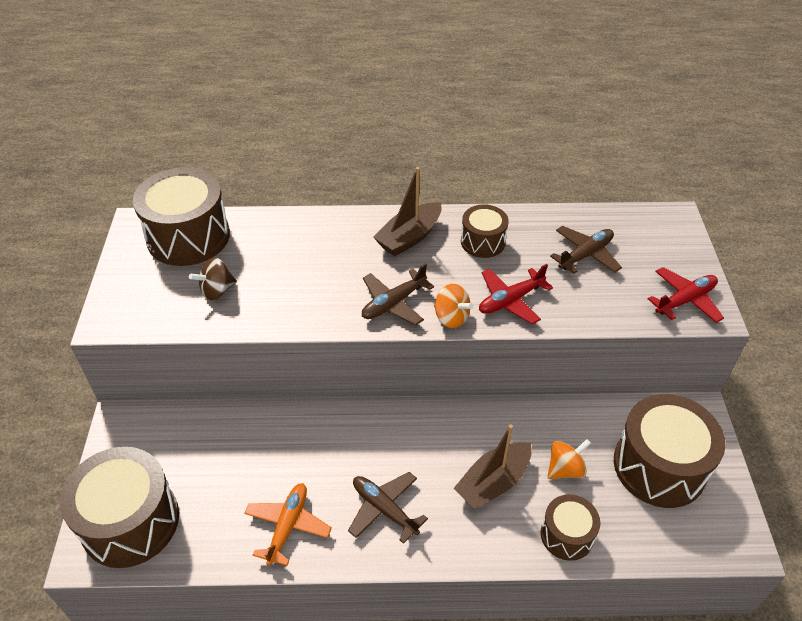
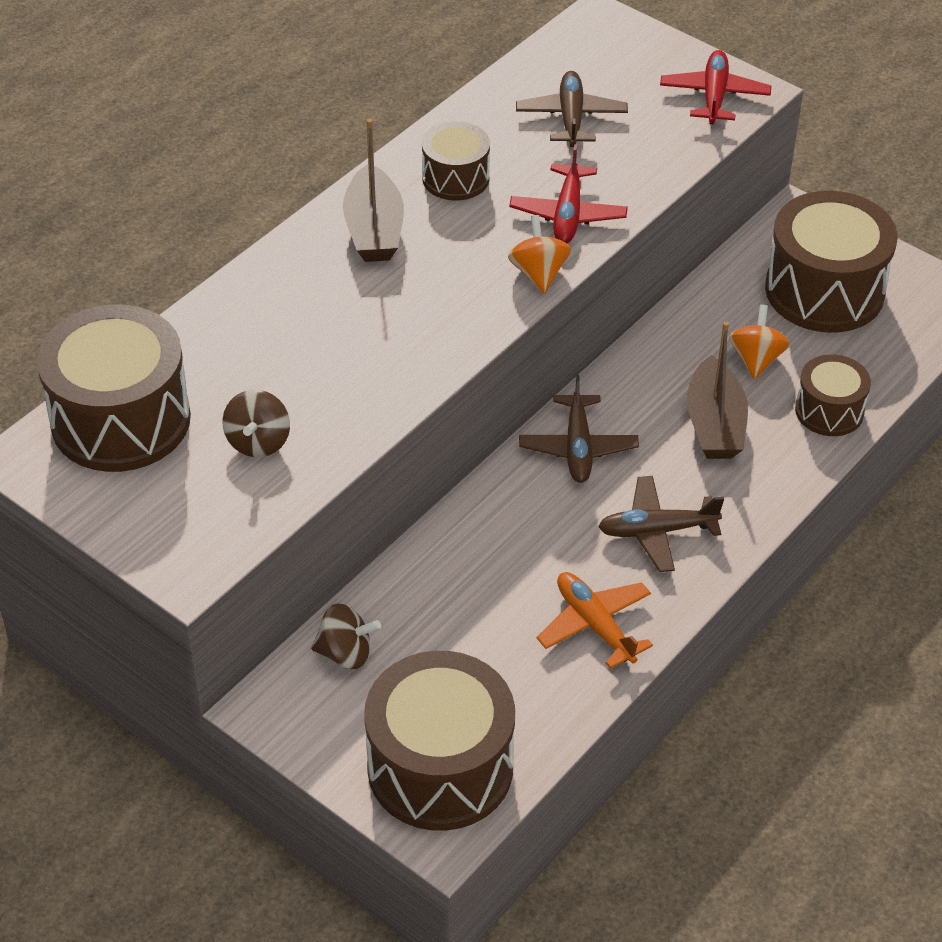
camera: 50 degrees left, 0 degrees up
brown plane [362,263,434,325] -> brown plane moved to [519,375,639,483]
orange spinning top [434,284,473,328] -> orange spinning top turned 90 degrees counterclockwise [508,215,571,294]
none -> brown spinning top [311,603,381,669]

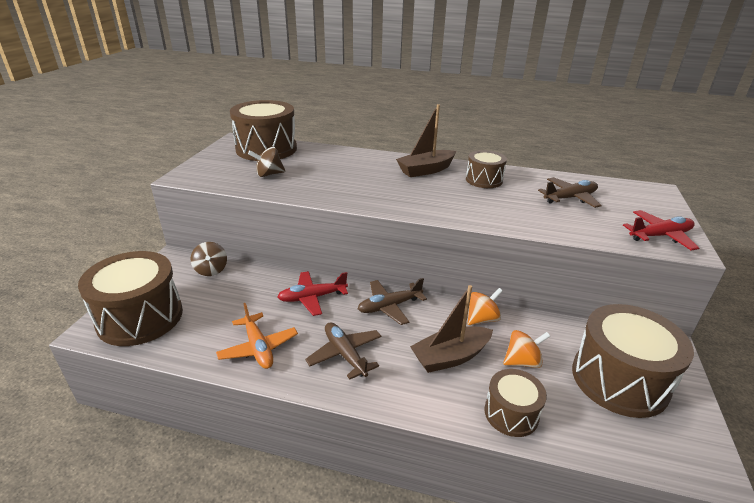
camera: 65 degrees right, 15 degrees down
orange spinning top [508,215,571,294] -> orange spinning top moved to [468,288,503,325]
red plane [509,144,628,243] -> red plane moved to [278,271,348,316]
orange plane [537,572,653,669] -> orange plane turned 120 degrees clockwise [216,303,298,369]

